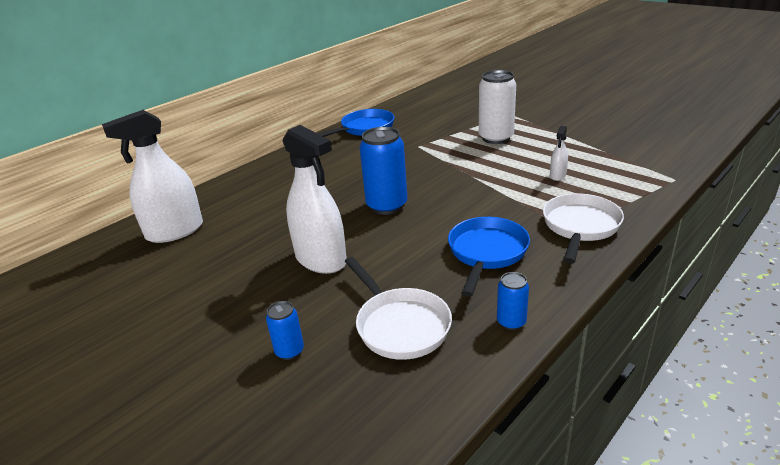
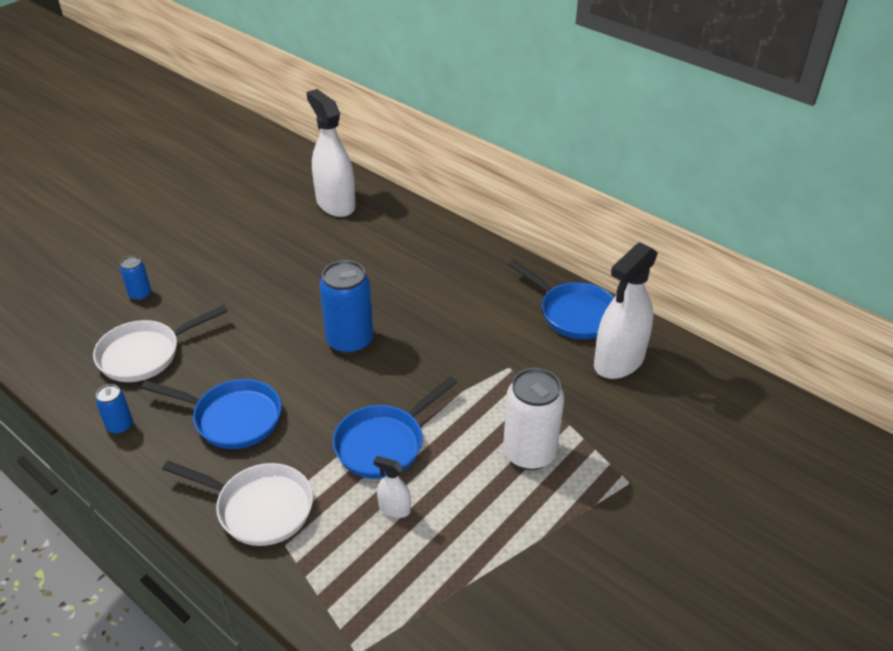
camera: 85 degrees right, 10 degrees up
white spray bottle [283,125,347,274] -> white spray bottle moved to [594,242,658,379]
none -> blue pan [333,376,457,479]

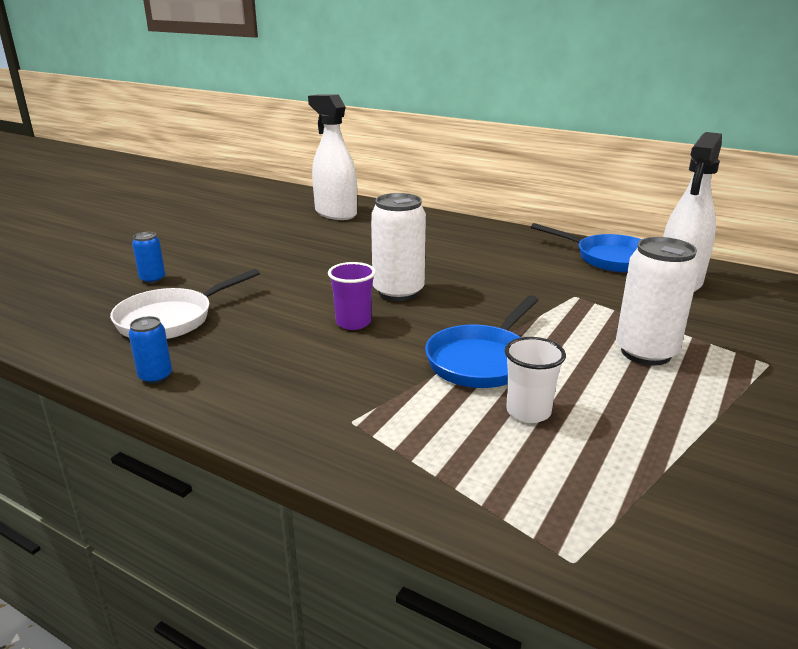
camera: 10 degrees left, 15 degrees down
blue pan [141,379,281,449] -> none
white pan [162,461,313,546] -> none
blue can [319,260,374,355] -> white can [371,193,426,301]
white spray bottle [373,456,411,518] -> white cup [505,337,566,423]
none -> purple cup [328,262,376,330]

